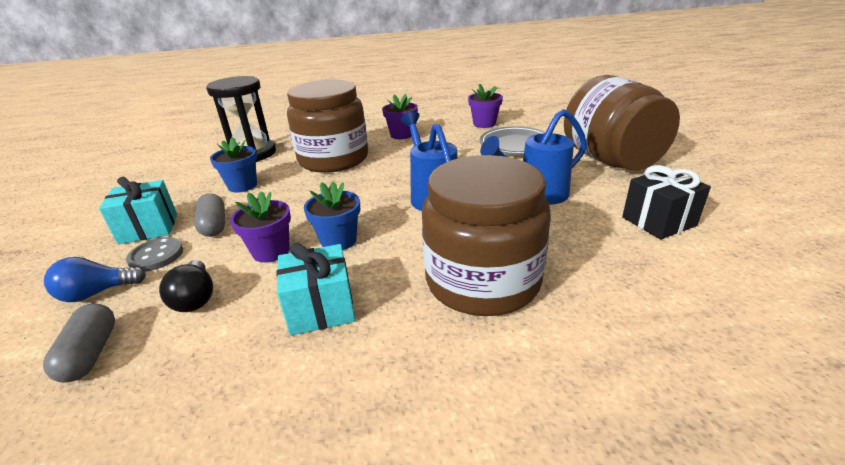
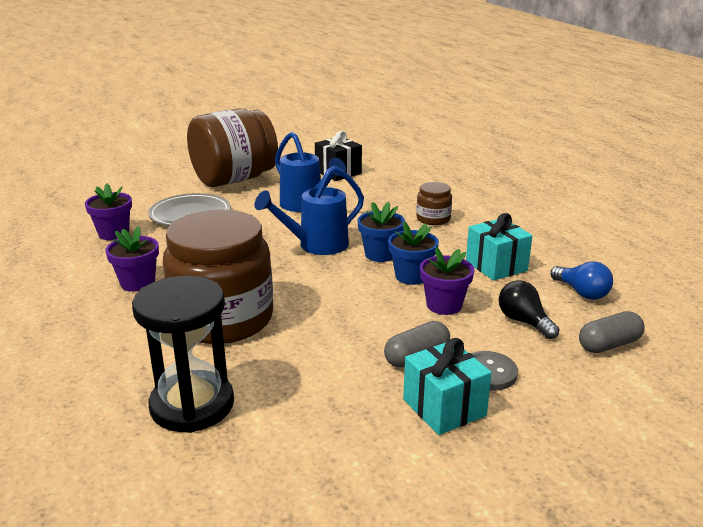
camera: 105 degrees left, 5 degrees down
blue light bulb [44,257,146,302] -> blue light bulb moved to [551,261,613,300]
black light bulb [159,260,213,312] -> black light bulb turned 90 degrees counterclockwise [499,280,560,339]
blue flower pot [210,137,257,192] -> blue flower pot moved to [357,202,405,262]
brown jar [422,155,551,316] -> brown jar [416,182,452,225], size x0.44

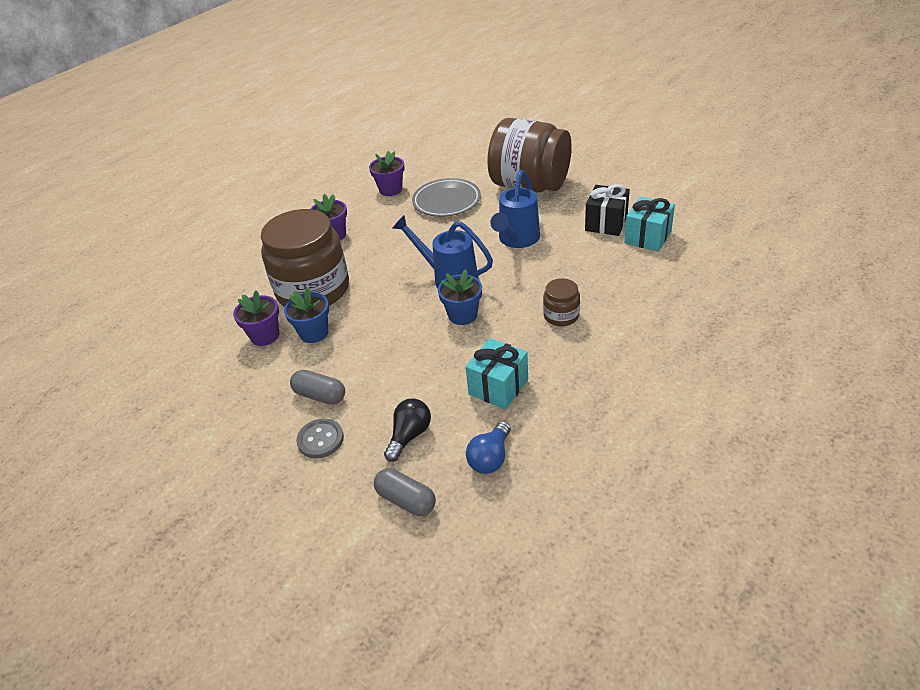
camera: 65 degrees right, 15 degrees up
black hourglass [132,276,234,433] -> none
blue flower pot [388,221,439,285] -> blue flower pot moved to [284,287,329,343]
turquoise gift [403,338,492,435] -> turquoise gift moved to [624,197,675,252]
purple flower pot [420,247,474,315] -> purple flower pot moved to [233,291,279,346]

